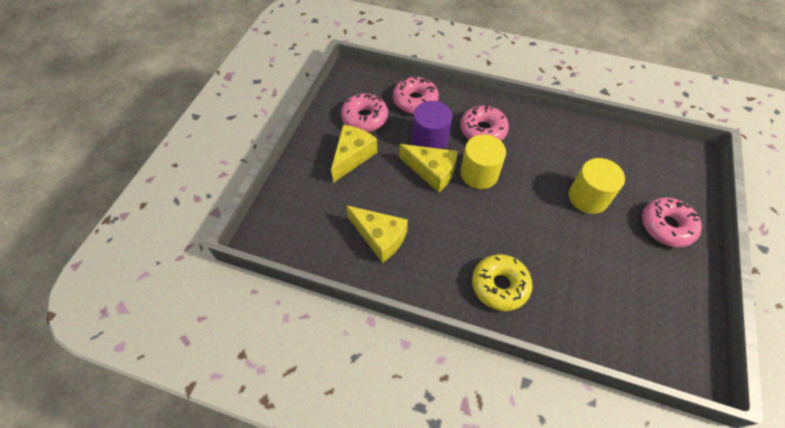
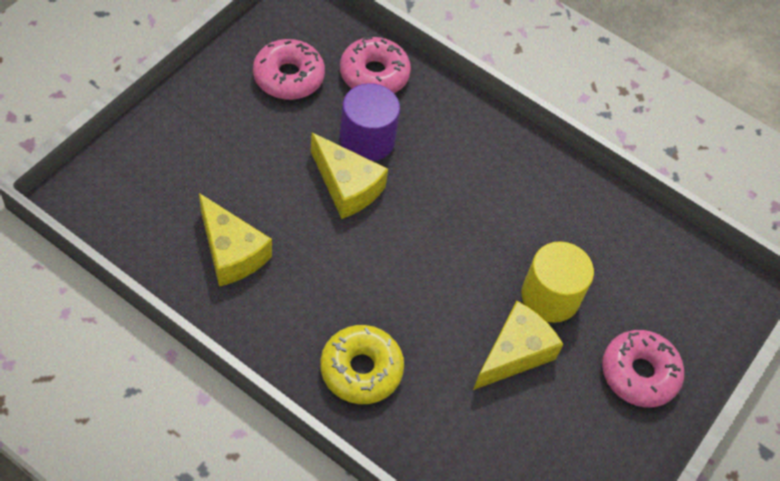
camera: 10 degrees right, 0 degrees up
yellow cheese [331,125,377,183] -> yellow cheese moved to [473,301,563,390]
pink donut [460,105,509,141] -> none
yellow cylinder [460,134,506,189] -> none

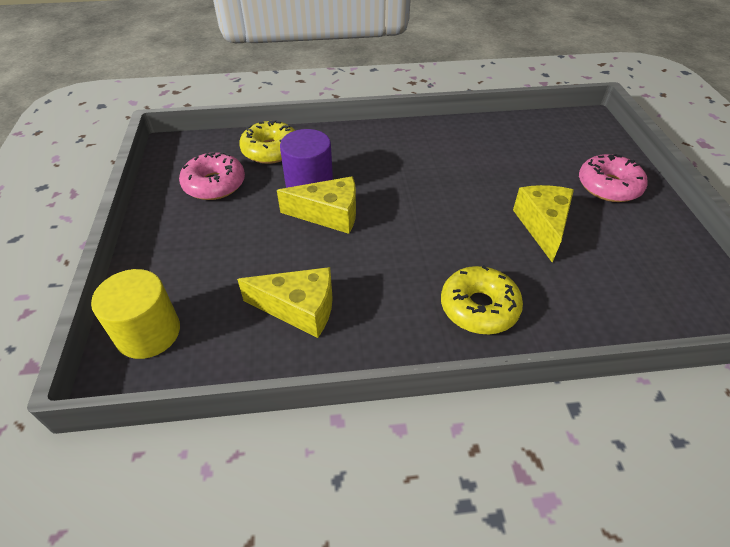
camera: 35 degrees left, 10 degrees down
pink donut [340,37,411,93] -> yellow donut [239,120,295,164]
yellow cylinder [521,241,594,323] -> yellow cylinder moved to [91,269,180,359]

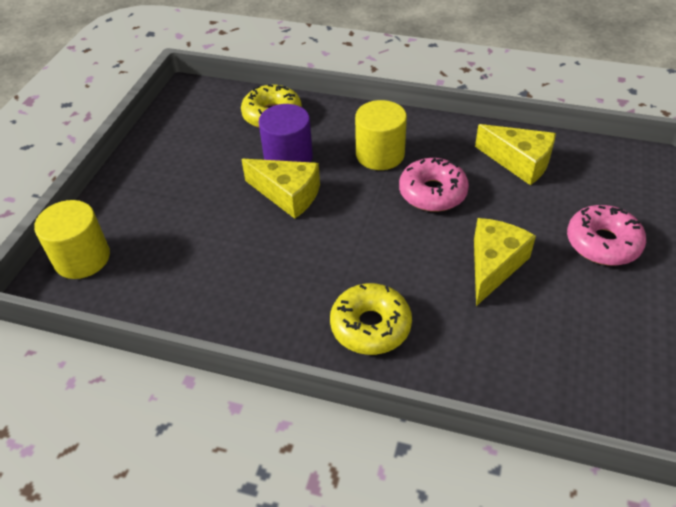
camera: 25 degrees right, 0 degrees up
pink donut [179,152,245,200] -> pink donut moved to [399,158,469,212]
yellow cheese [237,267,333,338] -> yellow cheese moved to [475,124,556,185]
none -> yellow cylinder [355,100,407,170]

